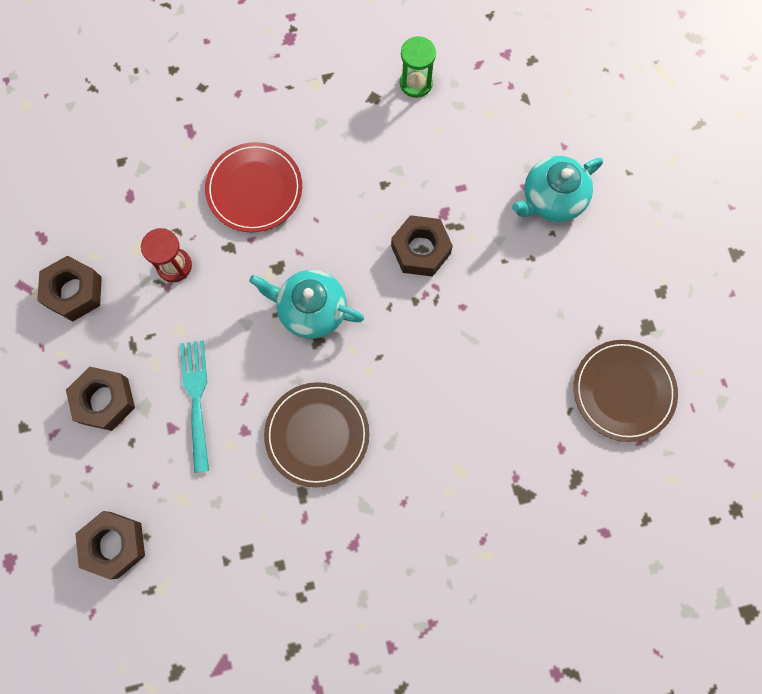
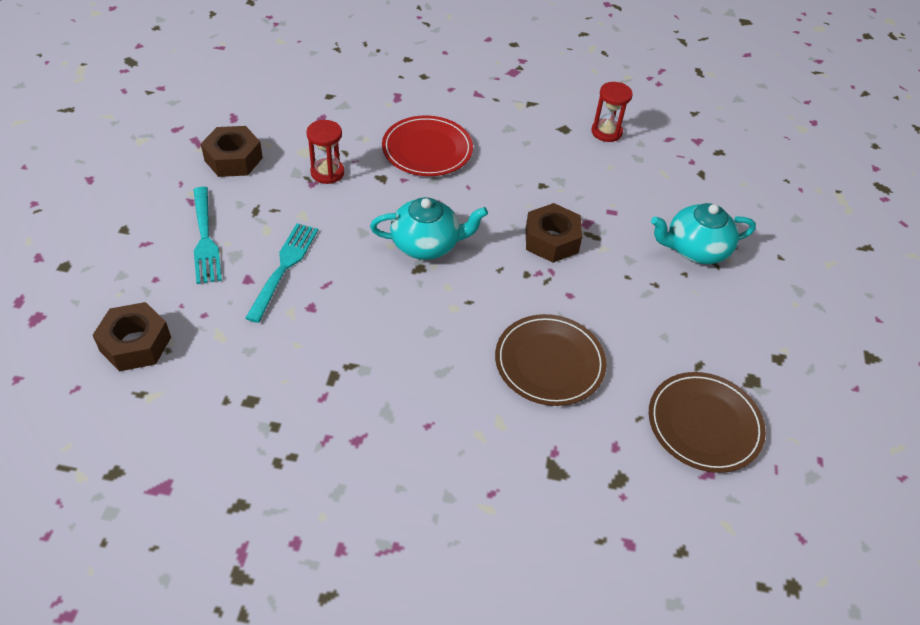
camera: 20 degrees right, 25 degrees down
brown nut [66,367,135,431] -> turquoise fork [193,187,222,284]
turquoise teapot [249,270,364,339] -> turquoise teapot turned 135 degrees clockwise [370,197,488,260]
brown plate [264,382,369,487] -> brown plate moved to [495,314,607,406]
green hourglass [400,36,436,98] -> red hourglass [592,82,633,142]

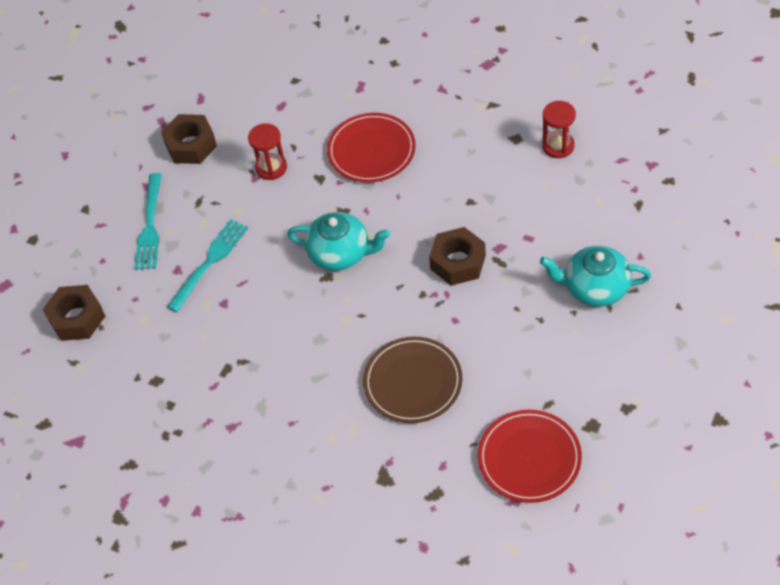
camera: 25 degrees right, 5 degrees up
brown plate [649,372,766,473] -> red plate [478,410,582,503]

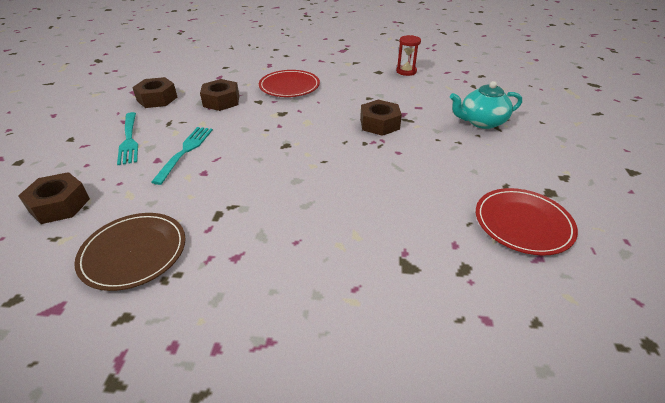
camera: 25 degrees left, 15 degrees down
red hourglass [248,123,287,180] -> brown nut [200,79,239,111]
turquoise teapot [287,212,390,271] -> none
brown plate [363,336,463,423] -> brown plate moved to [74,213,186,291]

